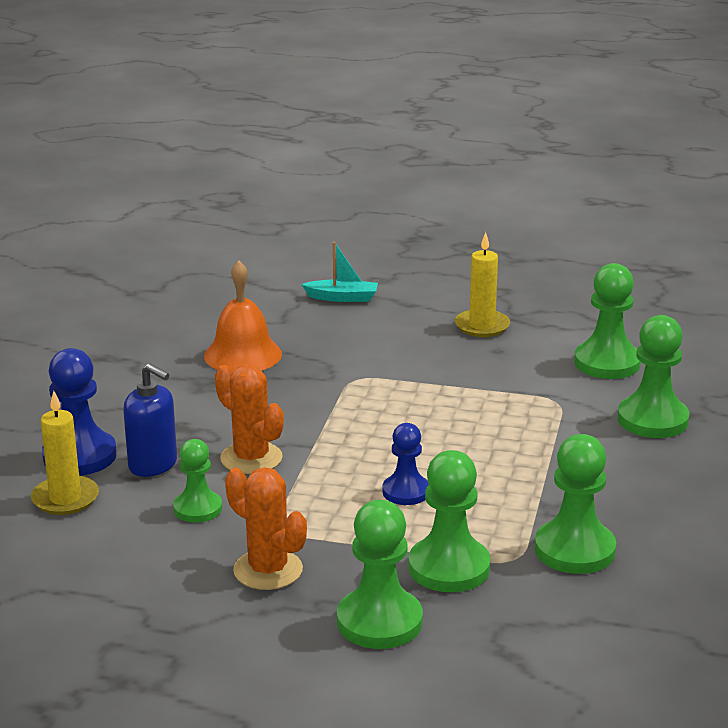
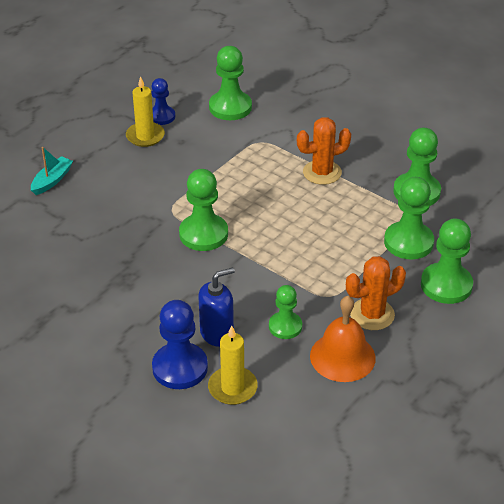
camera: 65 degrees left, 15 degrees up
orange bell [204,261,282,372] -> orange bell moved to [310,296,376,382]
orange cactus [215,364,284,474] -> orange cactus moved to [297,117,351,185]
blue pawn [383,423,429,505] -> blue pawn moved to [152,78,175,125]
green pawn [617,315,689,438] -> green pawn moved to [179,169,228,251]

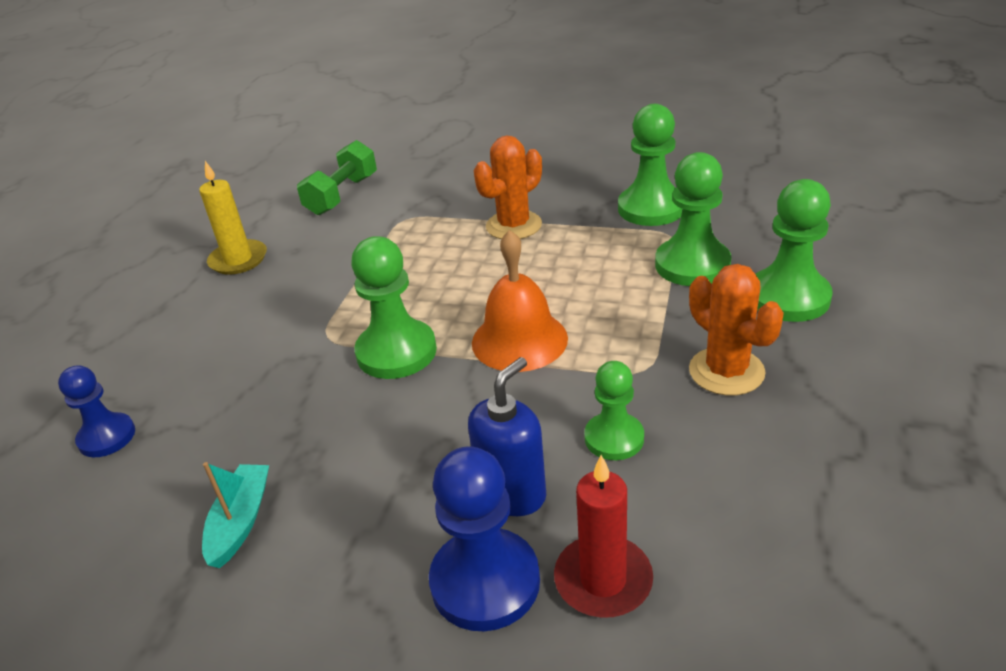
camera: 20 degrees left, 5 degrees down
turquoise boat [31,147,73,195] -> turquoise boat moved to [202,462,269,568]
blue pawn [152,78,175,125] -> blue pawn moved to [58,365,135,457]
yellow candle [208,326,258,405] -> red candle [554,455,653,618]
green pawn [209,46,252,120] -> green dumbbell [297,140,377,215]
orange bell [310,296,376,382] -> orange bell moved to [472,230,568,372]
orange cactus [346,256,406,330] -> orange cactus turned 75 degrees counterclockwise [689,264,784,396]

